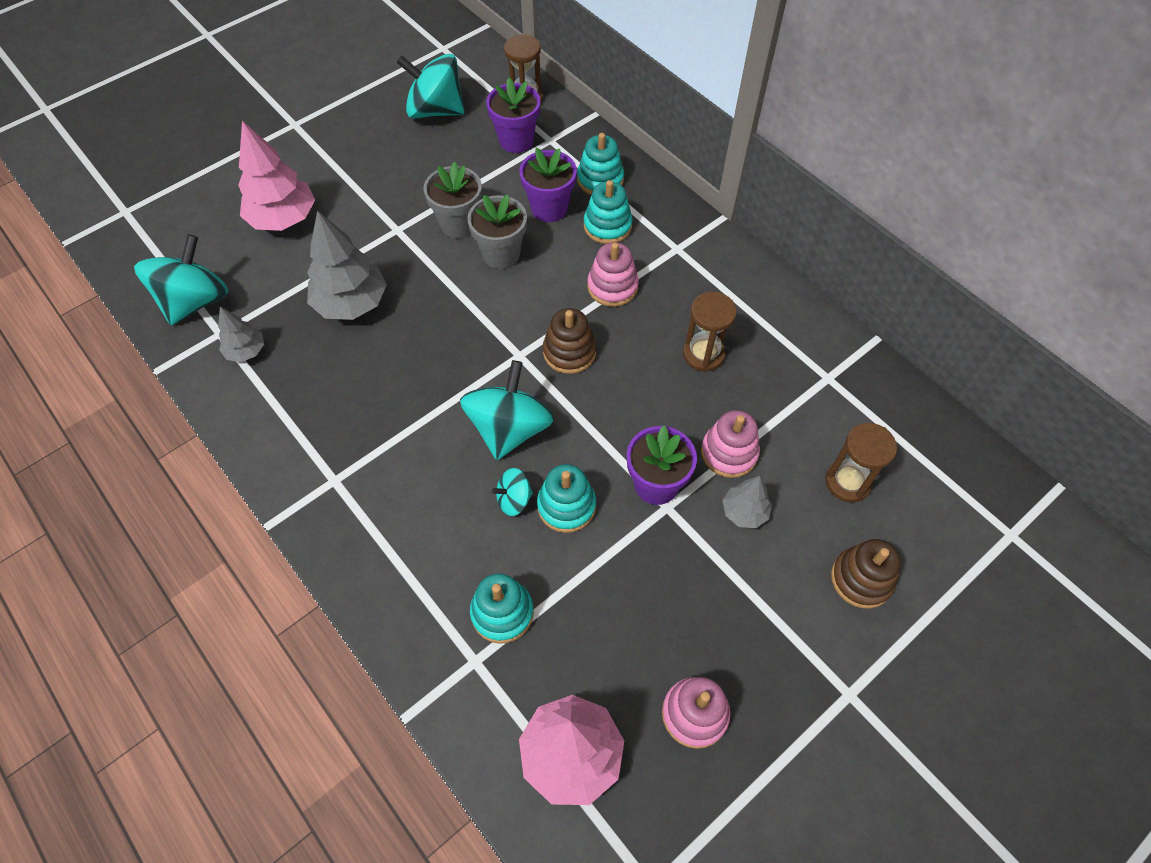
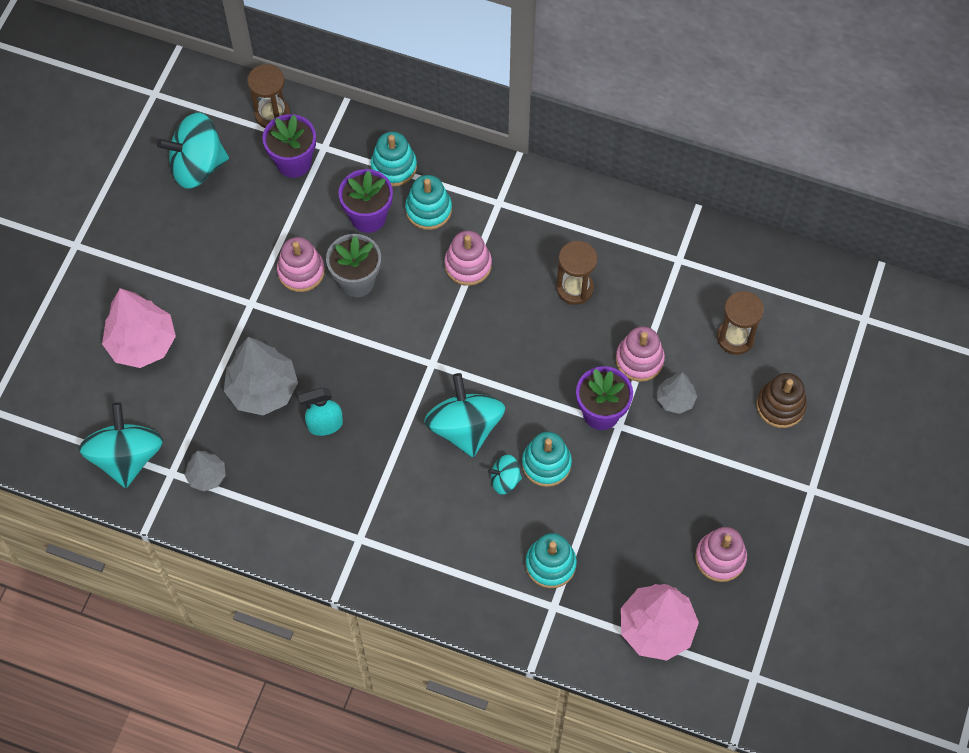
camera: 30 degrees left, 5 degrees up
grey flower pot [424,162,482,239] -> pink stacking toy [277,237,325,292]
turquoise spinning top [492,468,533,516] -> turquoise spinning top turned 45 degrees clockwise [488,455,522,494]
brown stacking toy [543,308,596,374] -> none
none -> turquoise spray bottle [298,388,343,436]

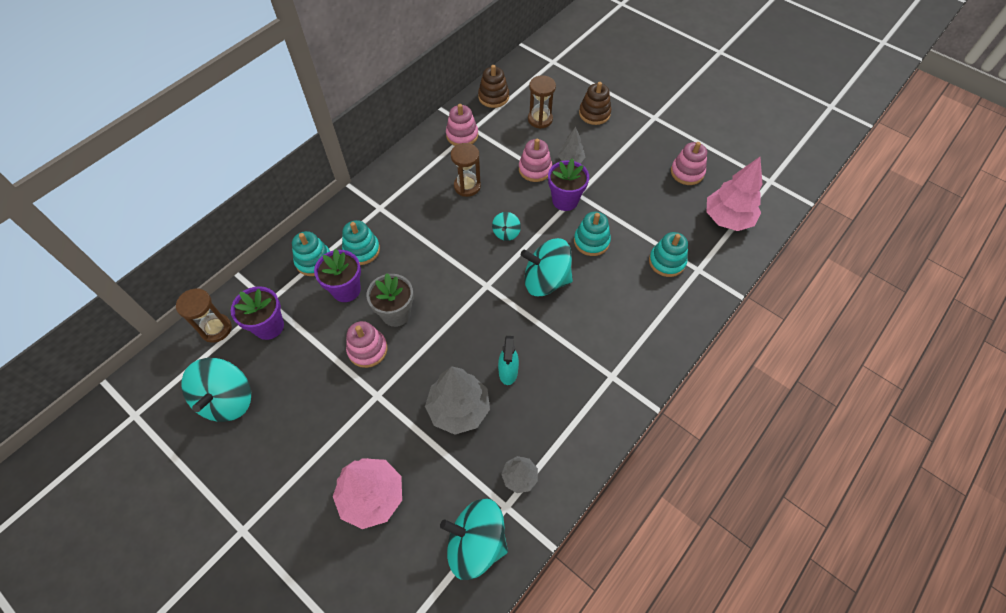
camera: 70 degrees left, 5 degrees down
pink stacking toy [445,231,492,286] -> pink stacking toy moved to [446,104,478,146]
turquoise spinning top [488,455,522,494] -> turquoise spinning top moved to [492,212,521,241]
none -> brown stacking toy [478,65,509,108]

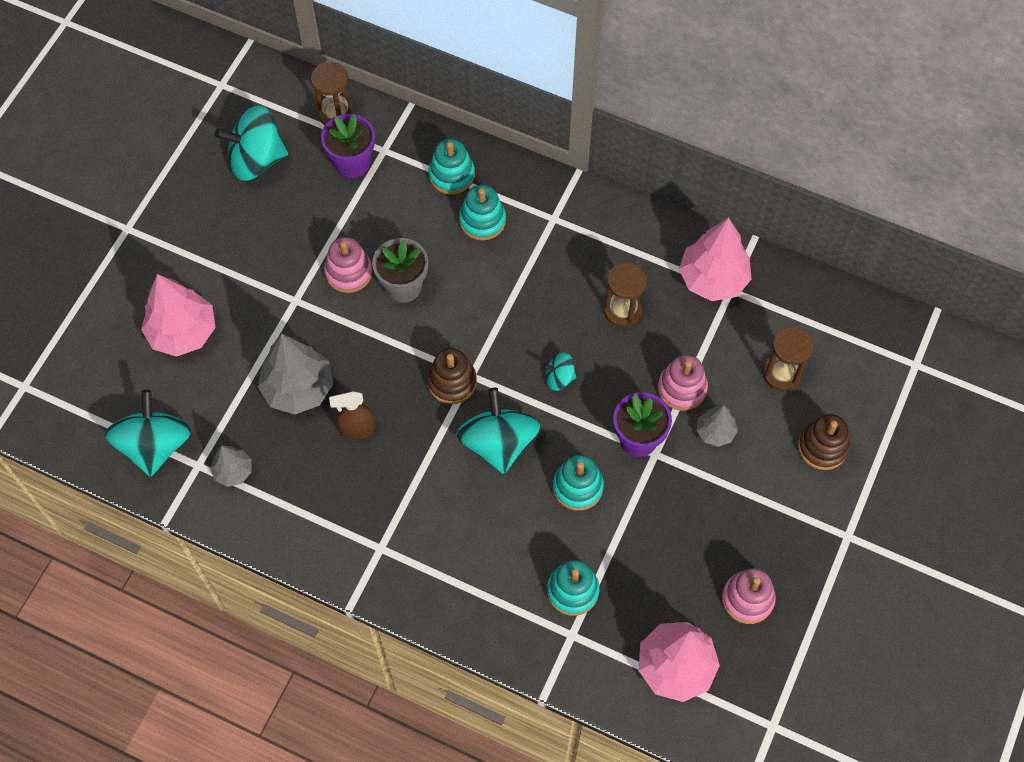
camera: 75 degrees right, 5 degrees up
purple flower pot [314,249,361,302] -> none
pink stacking toy [446,104,478,146] -> pink tree [679,218,752,301]
brown stacking toy [478,65,509,108] -> brown stacking toy moved to [427,348,477,404]
turquoise spray bottle [498,336,519,385] -> brown spray bottle [329,391,375,440]

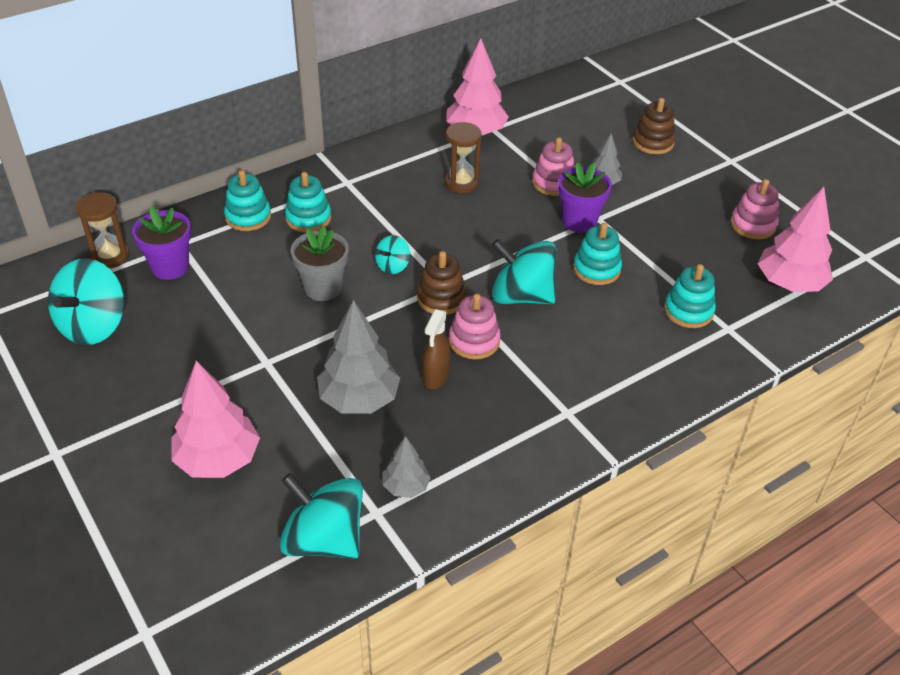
camera: 60 degrees left, 20 degrees down
pink stacking toy [324,237,373,293] -> pink stacking toy moved to [449,294,501,359]
turquoise spinning top [543,352,576,391] -> turquoise spinning top moved to [375,235,410,274]
brown hourglass [763,327,813,391] -> none

